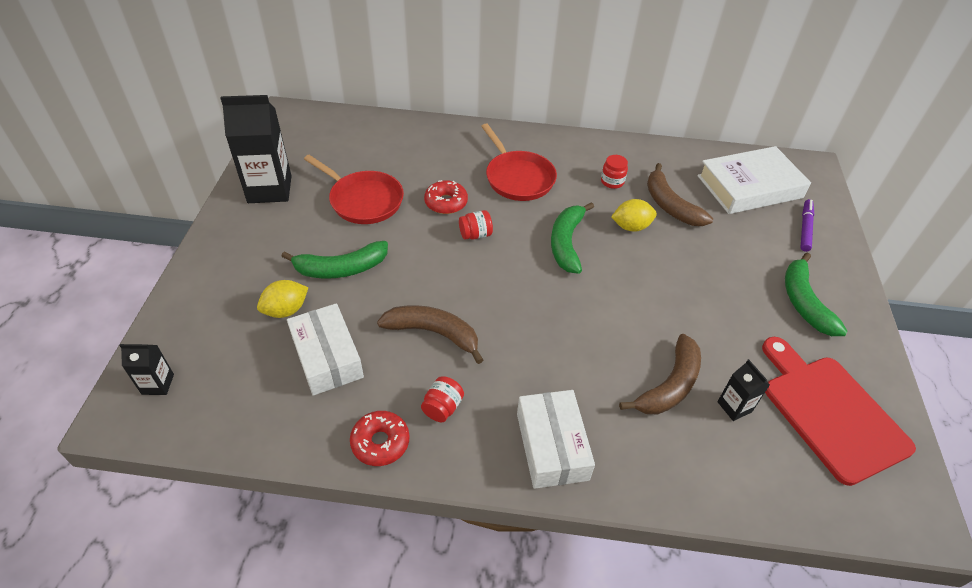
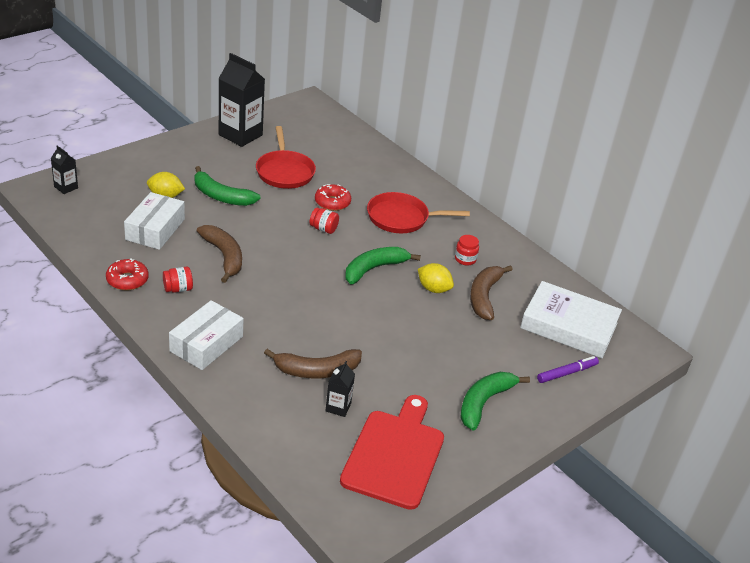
camera: 40 degrees right, 10 degrees down
red pan [481,124,557,201] -> red pan turned 75 degrees clockwise [367,192,470,233]

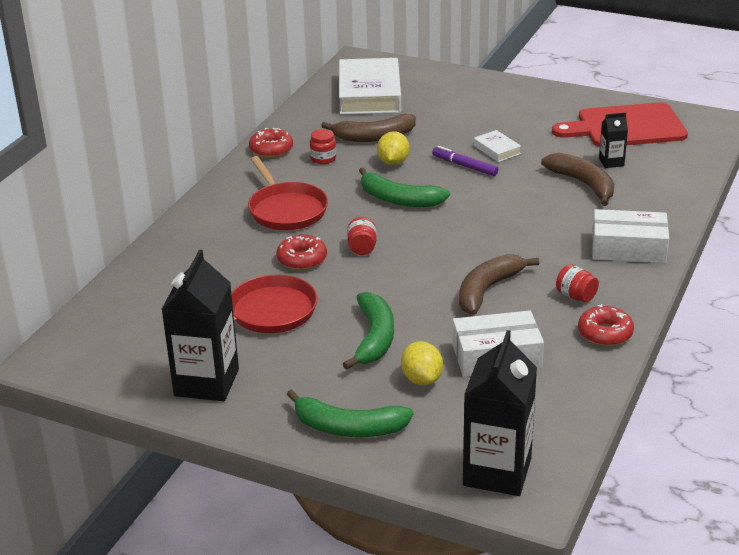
camera: 110 degrees left, 5 degrees down
black carton [51,146,78,194] -> black carton [463,330,537,496], size x2.06
green banana [461,372,530,431] -> green banana moved to [286,389,413,437]
purple marker [537,356,599,383] -> purple marker moved to [432,146,498,176]
none -> red donut [249,128,293,158]
none -> white book [474,130,521,162]

